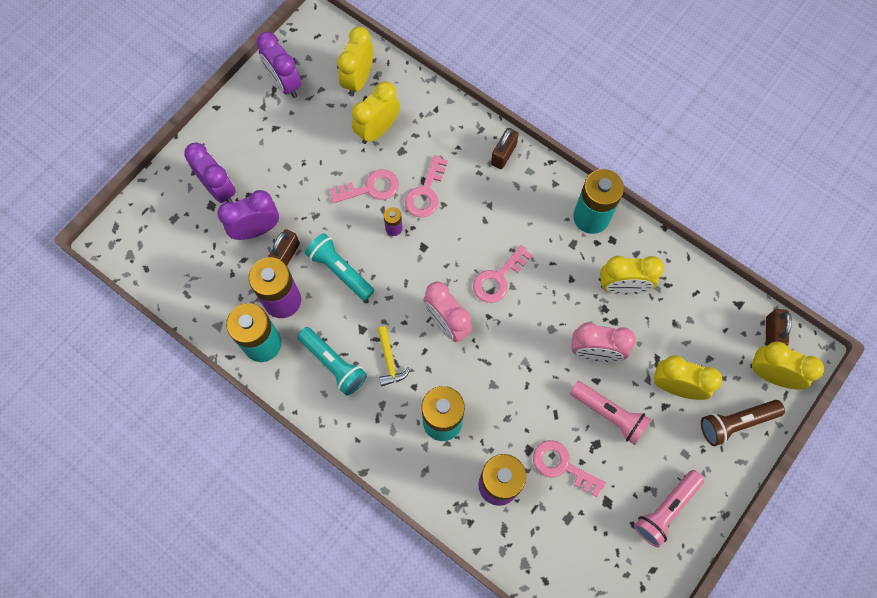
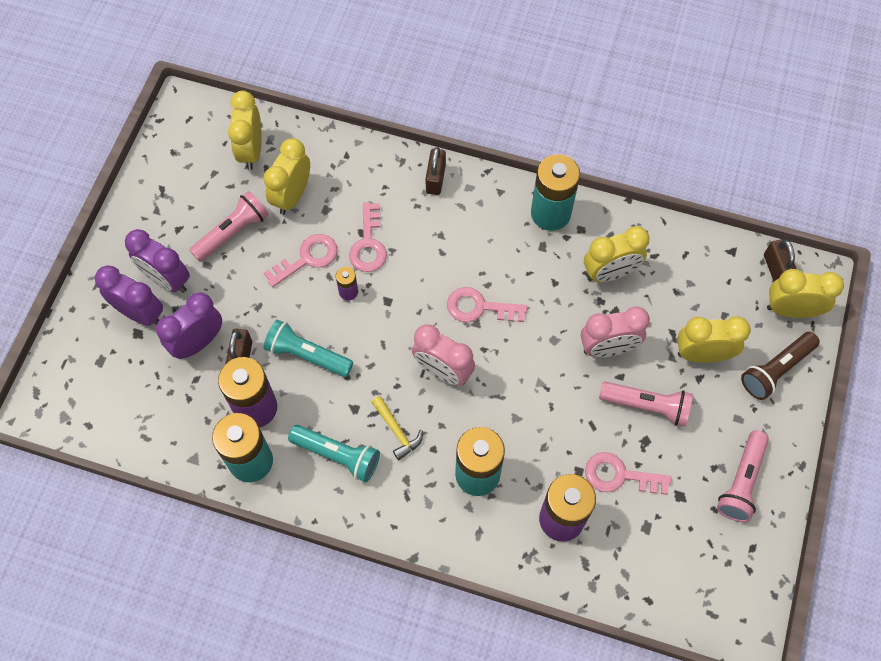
camera: 20 degrees left, 5 degrees down
purple clock [256,32,302,98] -> purple clock moved to [125,229,190,293]
pink key [473,245,532,303] -> pink key turned 75 degrees clockwise [447,287,527,322]
none -> pink flashlight [190,191,269,262]

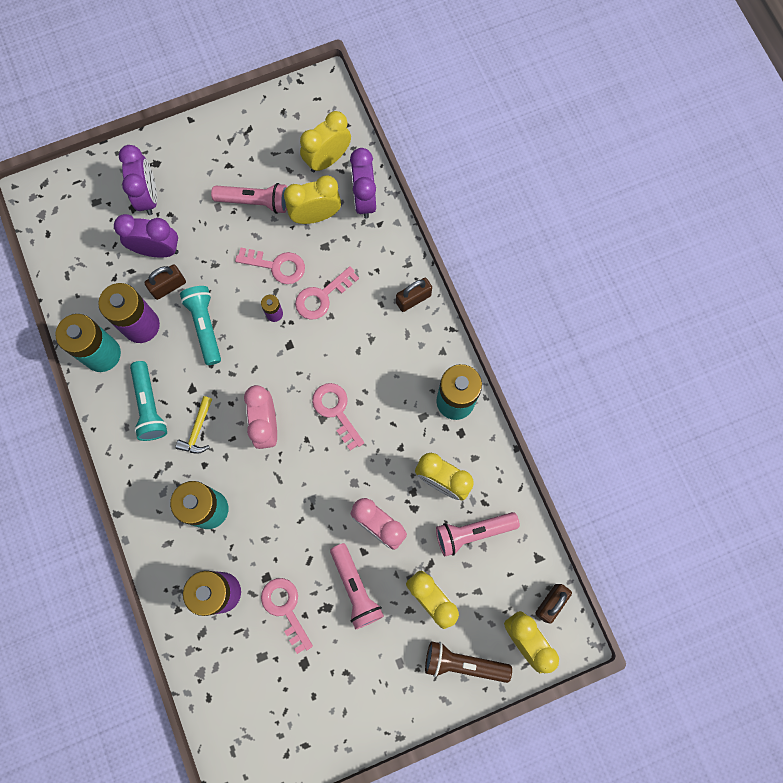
camera: 50 degrees right, 10 degrees up
purple clock [125,229,190,293] -> purple clock moved to [350,148,376,219]
pink flashlight [717,430,769,522] -> pink flashlight moved to [436,512,520,556]

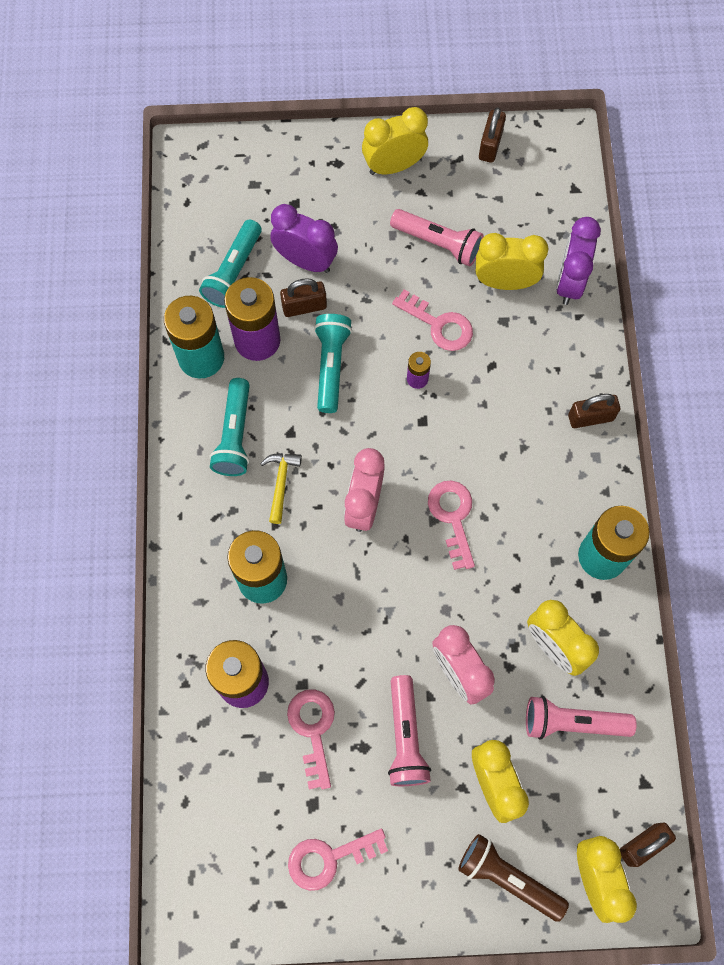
camera: 20 degrees right, 5 degrees down
purple clock [119,145,157,215] -> none
yellow hammer [175,396,212,454] -> yellow hammer turned 150 degrees clockwise [260,453,302,524]
pink key [295,266,359,320] -> pink key moved to [288,829,388,891]
yellow clock [300,111,351,172] -> yellow clock moved to [362,107,428,175]
none -> turquoise flashlight [199,220,262,308]
none -> brown padlock [479,107,506,163]

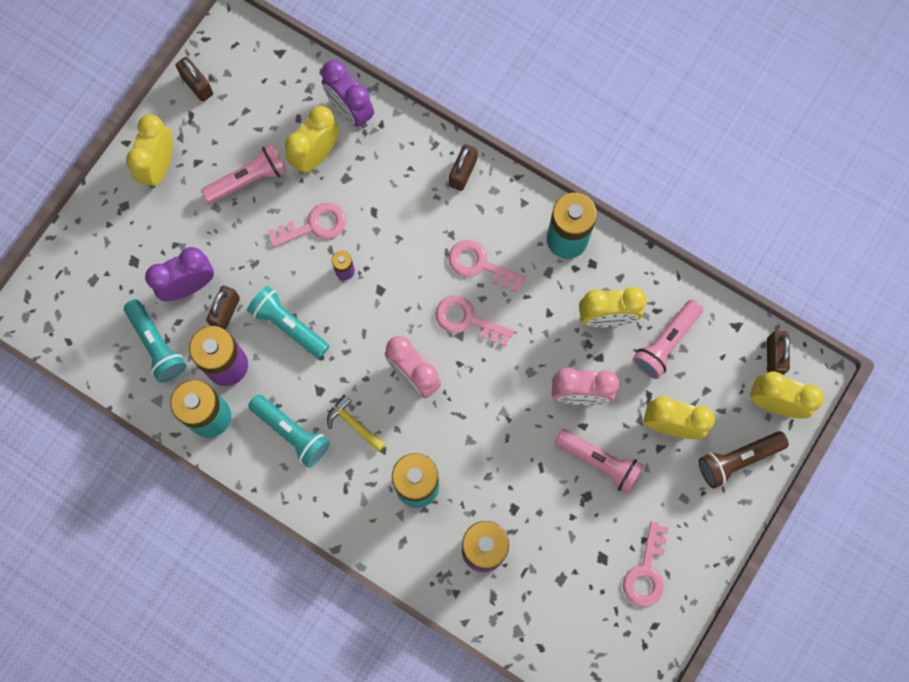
camera: 55 degrees left, 5 degrees up
pink key [287,689,335,789] -> pink key moved to [448,240,525,292]

